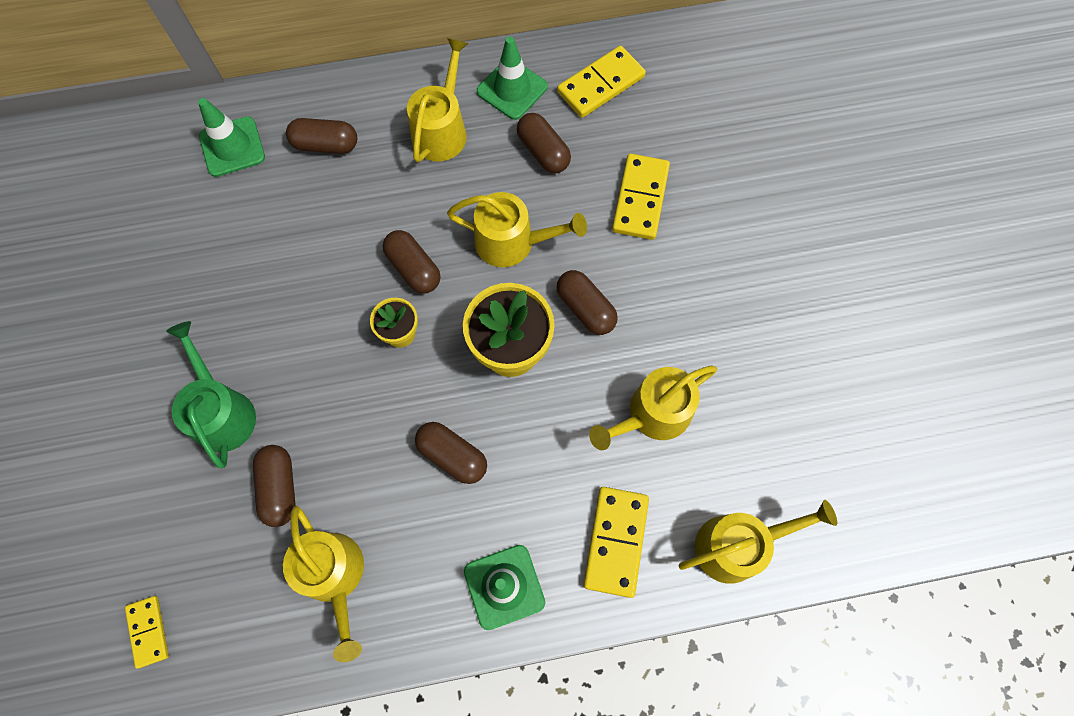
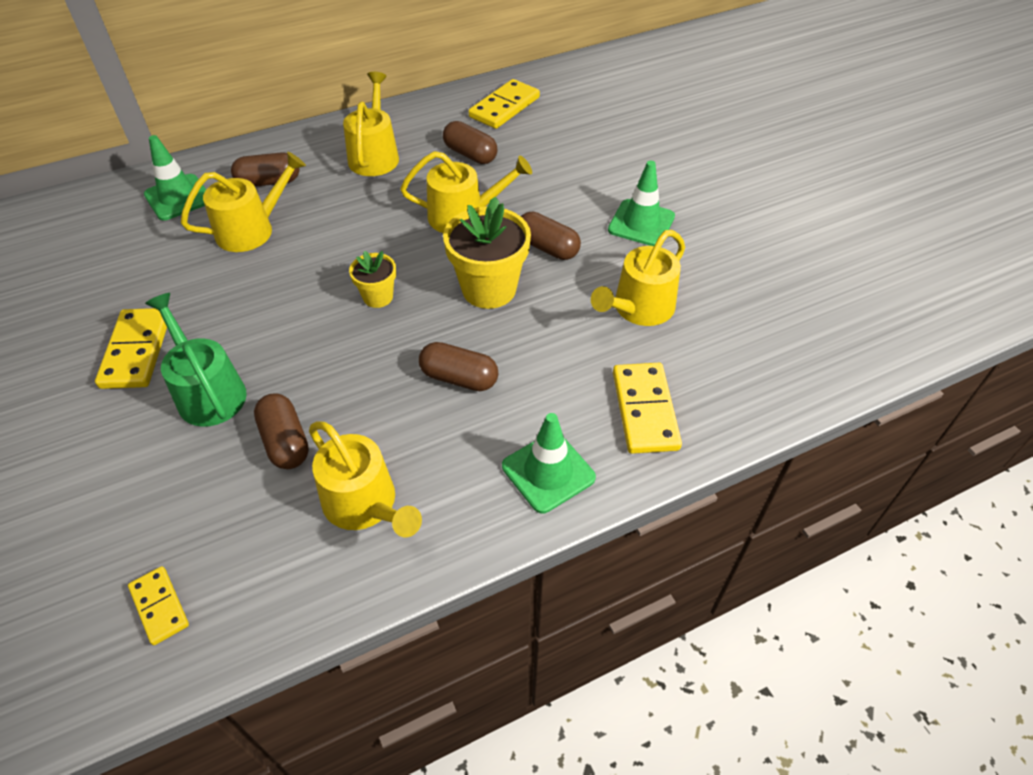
camera: 15 degrees left, 20 degrees down
brown capsule [383,230,440,293] -> none
green traffic cone [477,36,548,120] -> green traffic cone moved to [608,161,675,246]
yellow domino [612,154,670,240] -> yellow domino moved to [95,308,167,389]
yellow watering can [679,500,837,584] -> yellow watering can moved to [181,152,306,252]

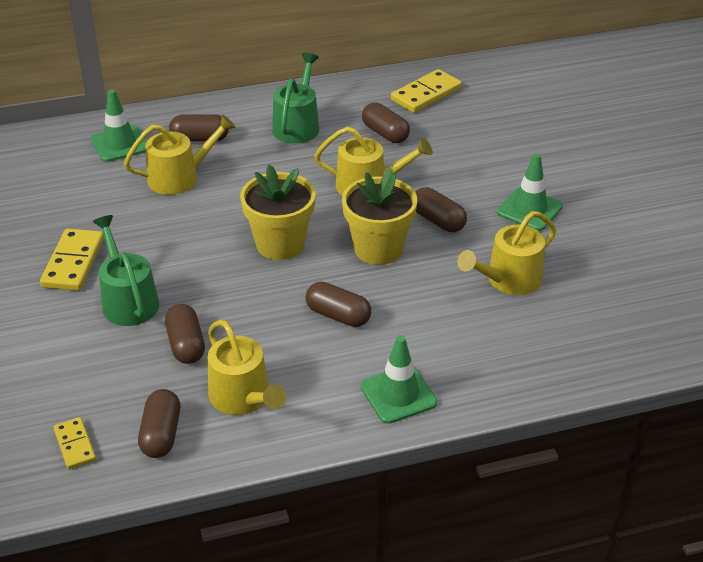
camera: 10 degrees right, 10 degrees down
yellow watering can [343,72,399,176] -> green watering can [272,53,319,144]
yellow flower pot [349,251,396,308] -> yellow flower pot [240,165,316,260], size x1.84
yellow domino [613,363,682,454] -> none
none -> brown capsule [138,389,180,458]

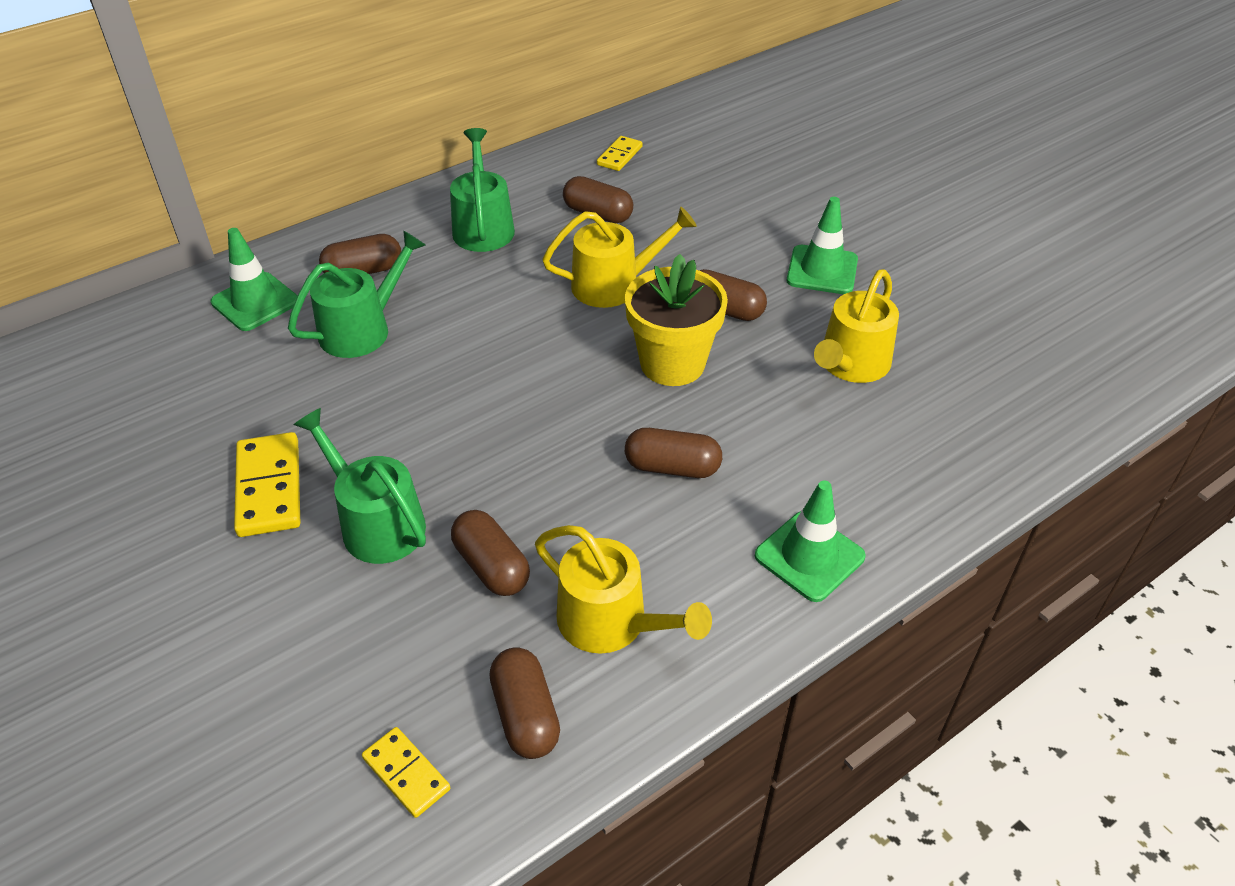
camera: 20 degrees left, 5 degrees up
yellow watering can [124,114,236,195] -> green watering can [288,230,425,358]
yellow flower pot [240,165,316,260] -> none
yellow domino [391,69,462,113] -> yellow domino [597,136,643,171], size x0.60

